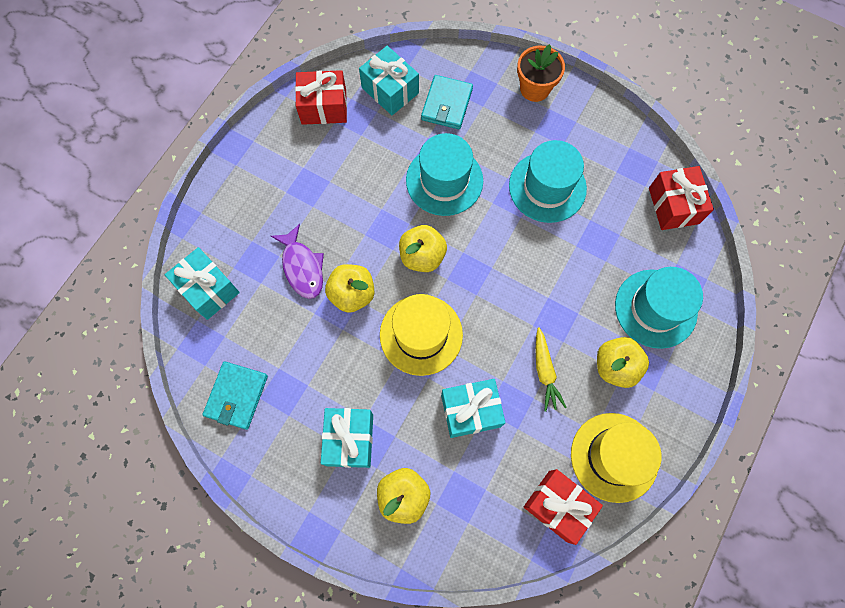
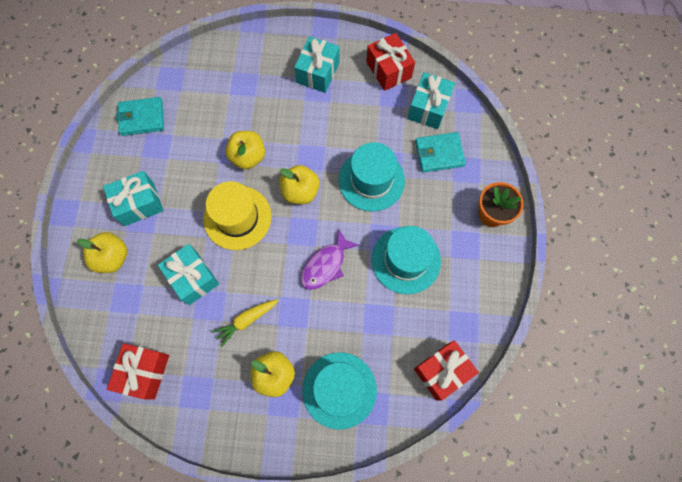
camera: 65 degrees right, 0 degrees up
turquoise gift [165,247,240,320] -> turquoise gift moved to [294,36,339,93]
purple fish [271,224,324,299] -> purple fish moved to [301,229,359,290]
yellow hat [571,413,662,503] -> none

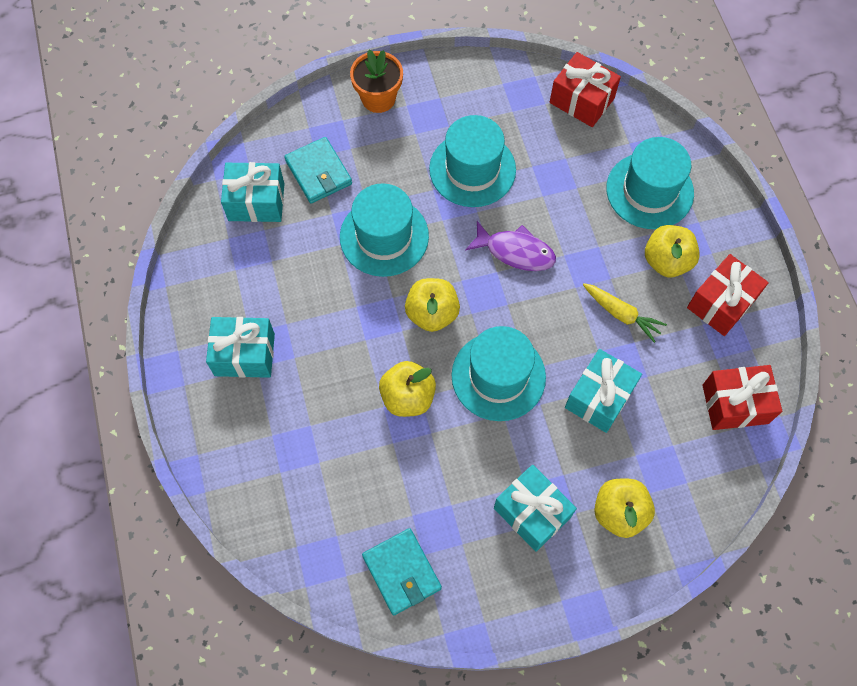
camera: 110 degrees left, 5 degrees down
yellow hat [203,181,271,250] -> turquoise hat [452,326,546,421]
red gift [366,33,415,91] -> red gift moved to [687,254,769,336]

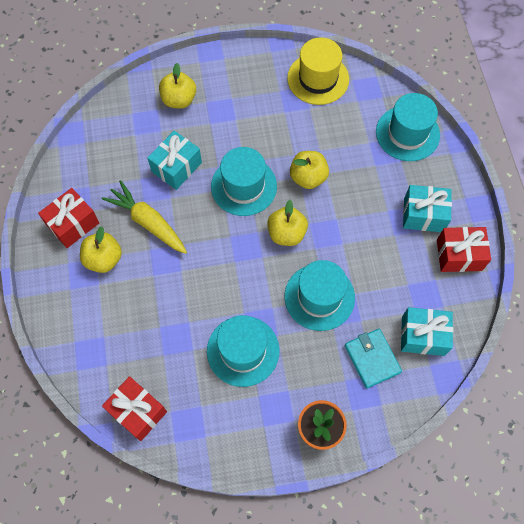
camera: 175 degrees left, 0 degrees up
turquoise wallet [362,528,442,615] -> yellow hat [287,37,349,105]
purple fish [465,221,556,271] -> none
turquoise gift [494,465,577,552] -> none
yellow carrot [583,283,667,343] -> yellow carrot [102,180,187,254], size x1.56
turquoise hat [606,137,694,229] -> turquoise hat moved to [376,93,440,161]
red gift [702,365,782,430] -> red gift moved to [437,227,491,272]

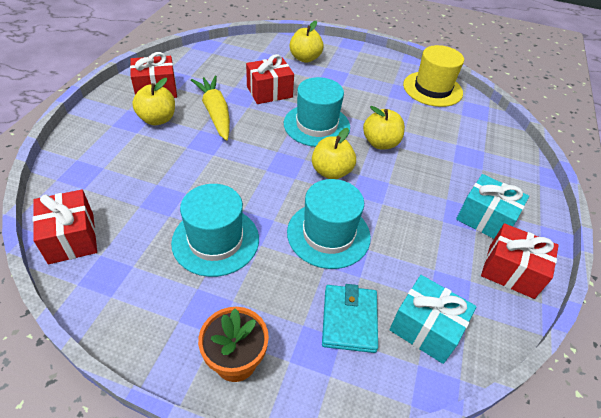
camera: 25 degrees right, 20 degrees down
turquoise gift [148,131,202,190] -> red gift [246,54,294,104]
turquoise hat [376,93,440,161] -> none

